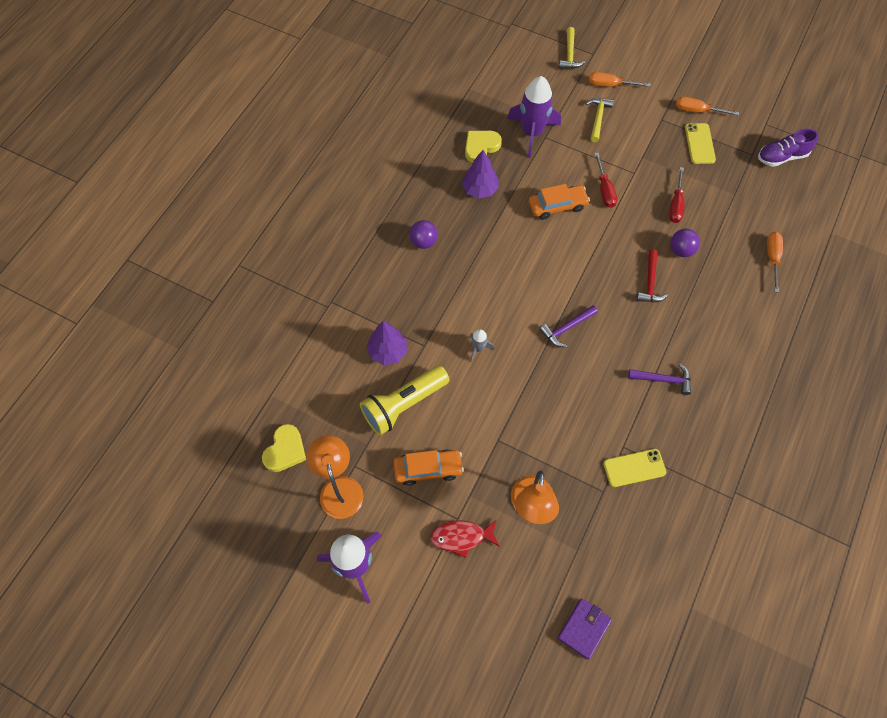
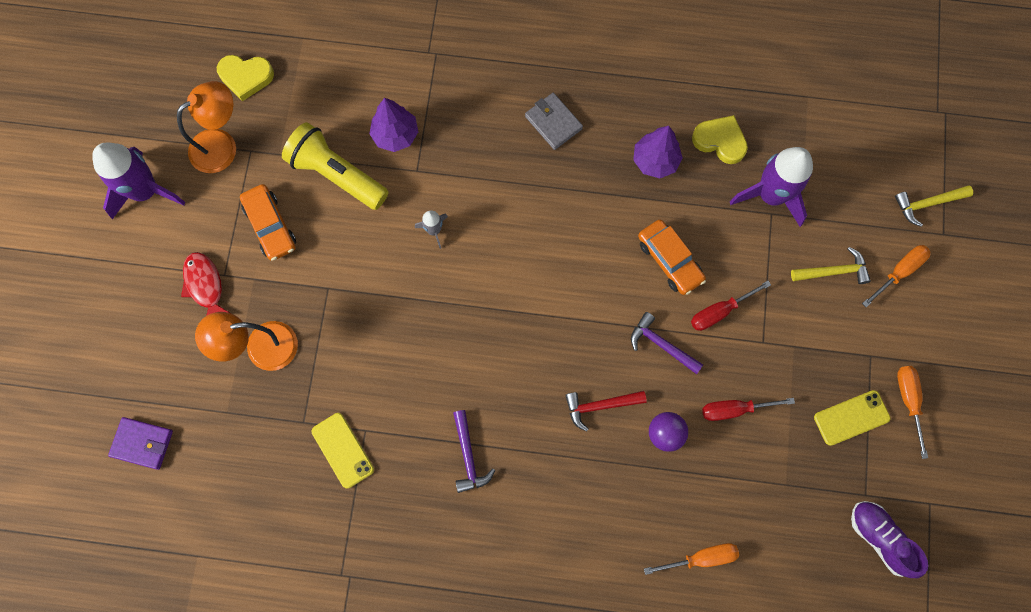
camera: 70 degrees right, 10 degrees up
purple ball [410,220,438,249] -> grey wallet [525,93,583,150]
purple hammer [540,305,598,347] -> purple hammer moved to [631,312,703,374]
orange screwdriver [589,72,651,87] -> orange screwdriver turned 60 degrees clockwise [862,245,930,307]

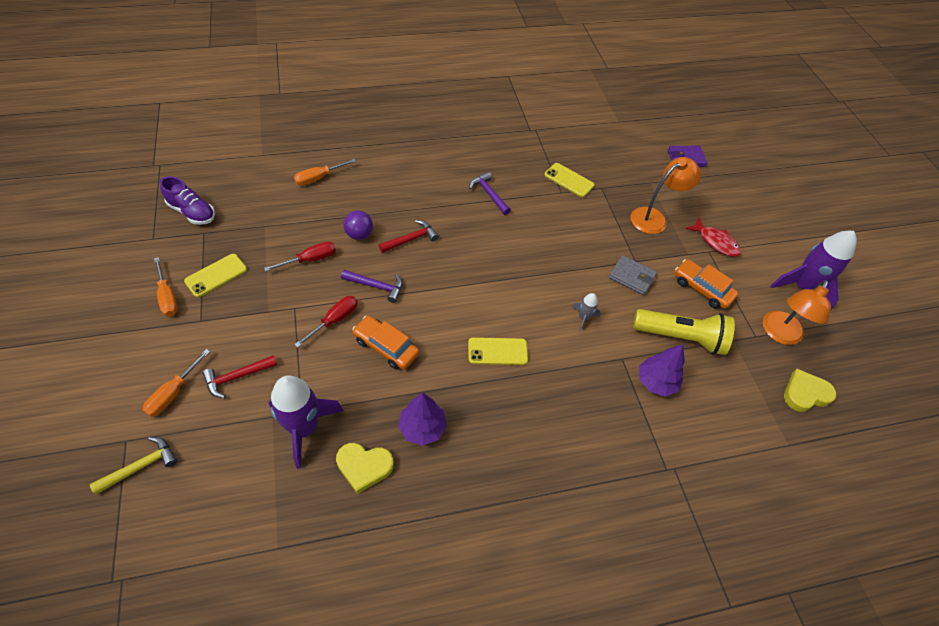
camera: 155 degrees right, 20 degrees down
grey wallet [525,93,583,150] -> grey wallet moved to [609,255,657,295]
yellow hammer [791,247,871,284] -> red hammer [202,355,277,398]
none -> yellow phone [468,337,528,365]

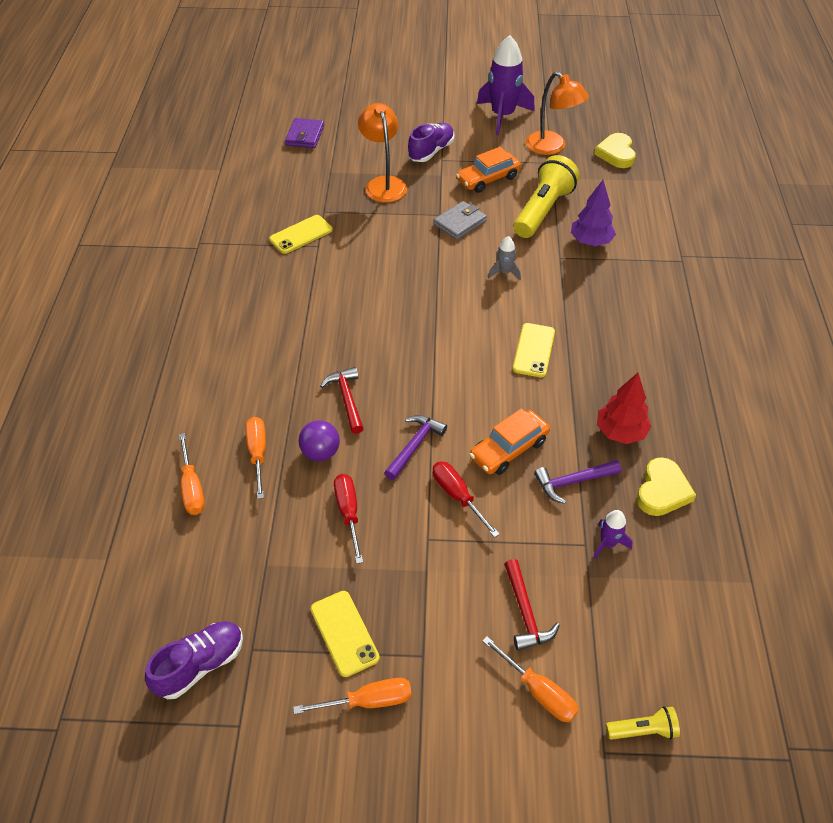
camera: 70 degrees left, 5 degrees down
yellow hammer [90,437,177,495] -> yellow flashlight [606,706,680,740]
purple rocket [268,376,344,469] -> purple rocket [593,510,633,559], size x0.47
purple tree [398,393,447,446] -> red tree [597,373,652,444]
purple hammer [469,172,511,215] -> purple hammer moved to [534,460,621,504]
red fish [685,217,741,257] -> purple shoe [408,123,454,162]
none -> orange screwdriver [246,417,266,499]

